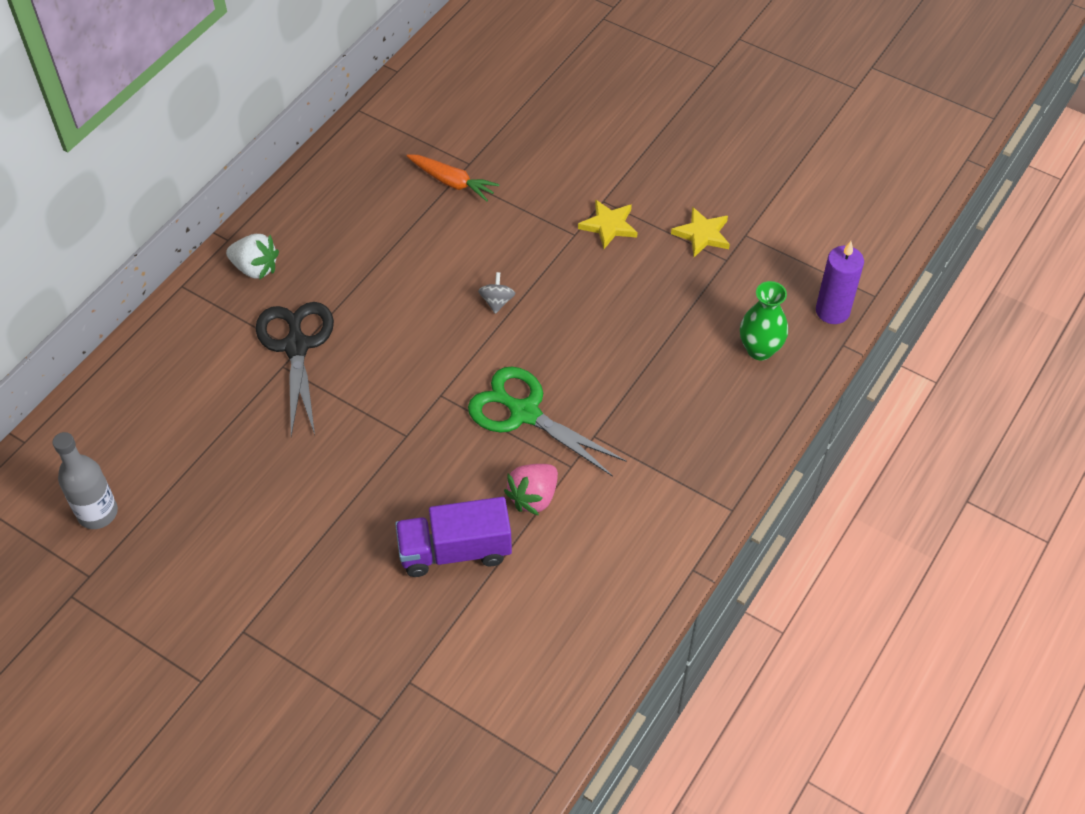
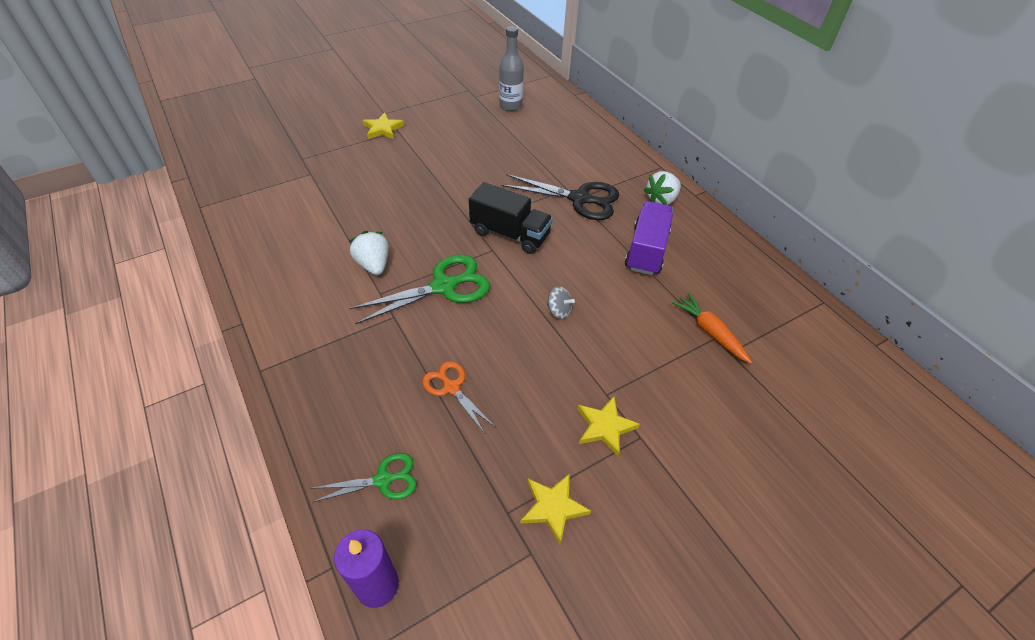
camera: 115 degrees right, 5 degrees down
purple truck [395,497,512,577] -> purple truck moved to [625,201,673,275]
orange carrot [407,154,500,202] -> orange carrot turned 90 degrees clockwise [672,293,752,364]
pink strawberry [504,464,558,515] -> white strawberry [349,231,389,275]
green vase [740,281,788,360] -> green scissors [311,453,417,503]
none -> yellow star [363,113,404,139]
none -> orange scissors [422,361,495,434]
none -> black truck [469,182,553,254]

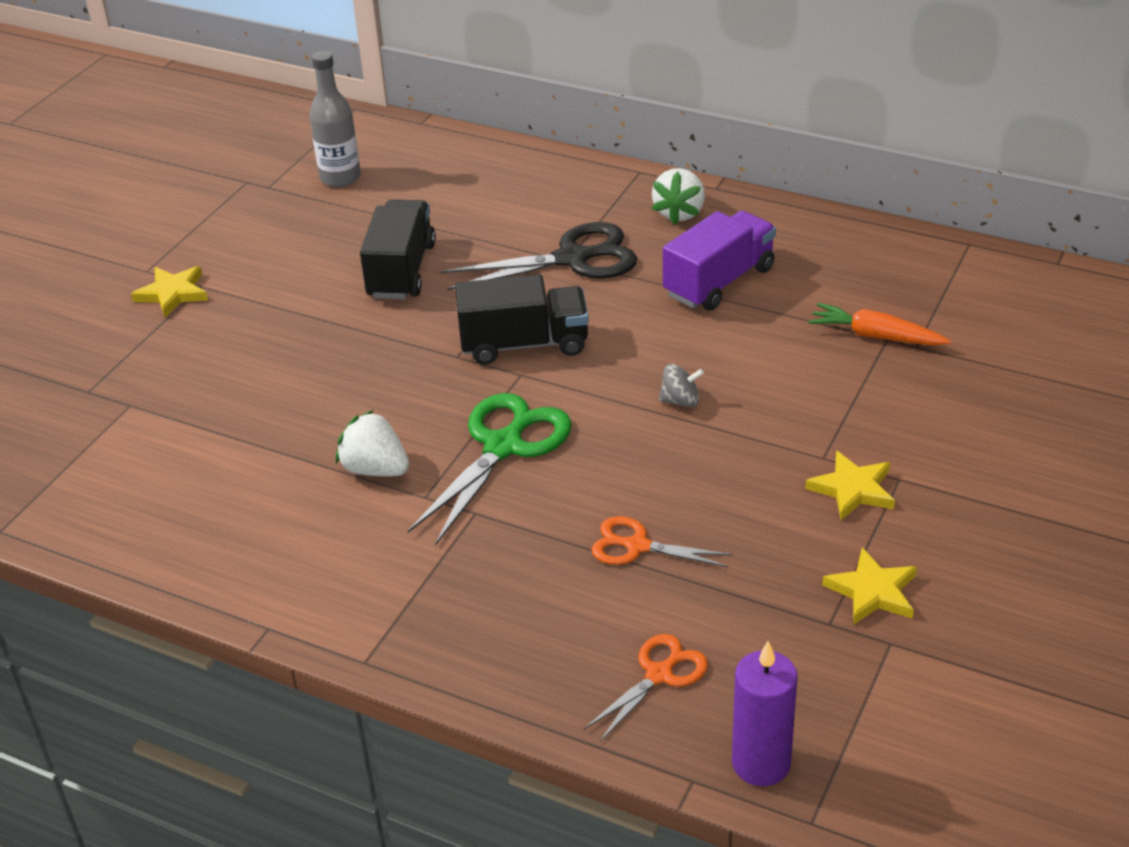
camera: 30 degrees left, 10 degrees down
green scissors [311,453,417,503] -> orange scissors [584,634,708,742]
purple truck [625,201,673,275] -> purple truck turned 60 degrees clockwise [663,211,776,311]
none -> black truck [360,200,436,299]

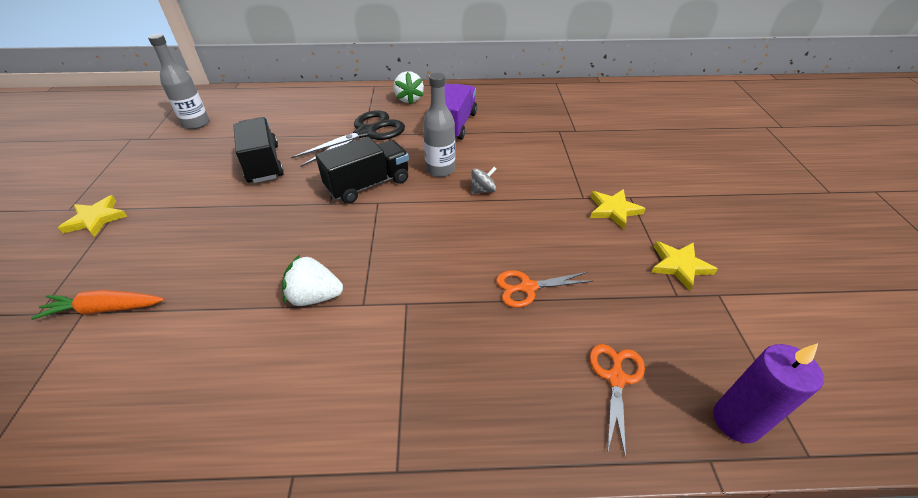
camera: 30 degrees left, 5 degrees up
green scissors [407,393,572,546] -> none
orange carrot [808,303,951,346] -> orange carrot moved to [31,290,164,320]
none -> grey bottle [423,73,455,177]

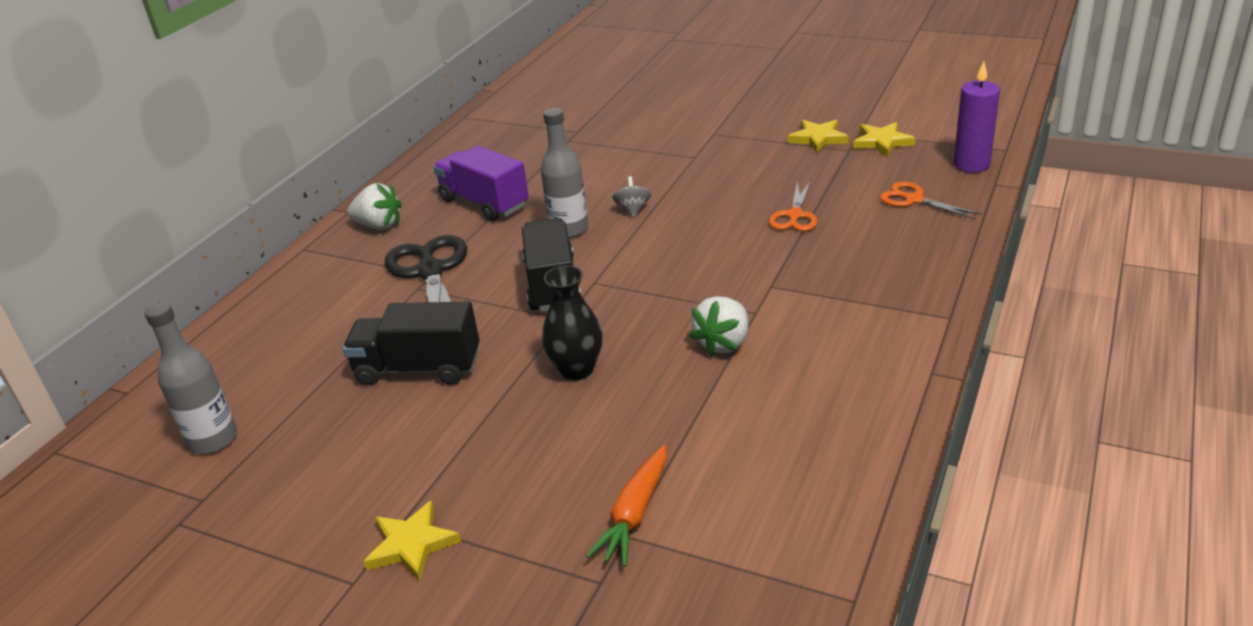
camera: 60 degrees left, 10 degrees down
yellow star [590,189,646,229] -> yellow star moved to [853,122,915,157]
none -> black vase [542,265,602,381]

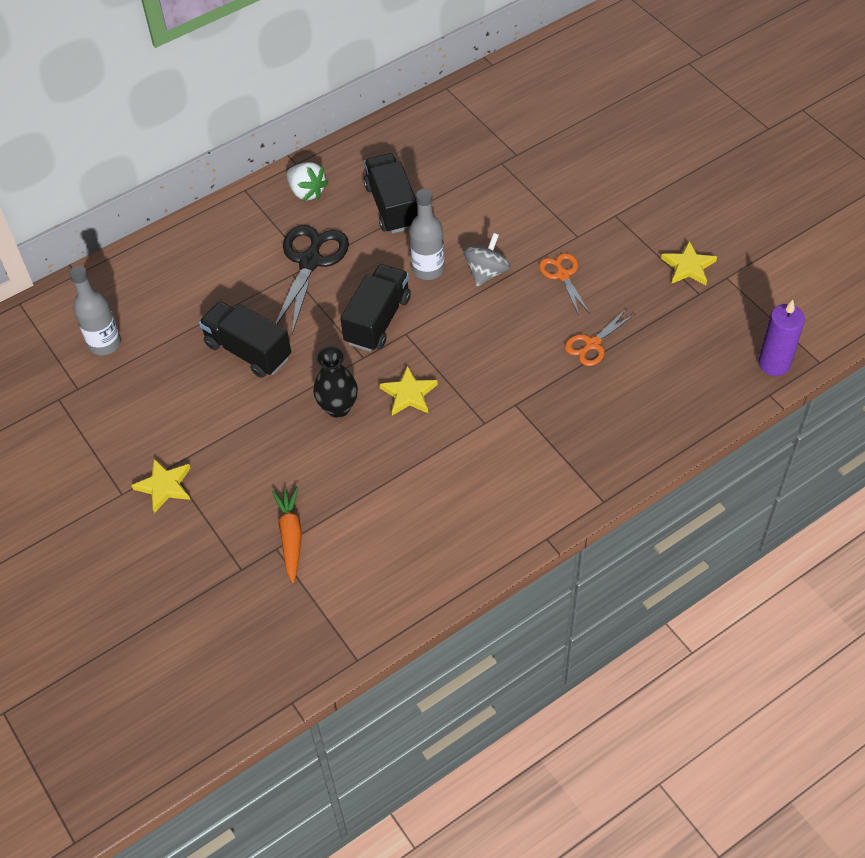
camera: 30 degrees right, 20 degrees up
purple truck [433,145,529,221] -> black truck [364,153,418,234]
orange carrot [586,445,667,567] -> orange carrot turned 120 degrees clockwise [272,487,302,583]
grey spinning top [613,176,651,217] -> grey spinning top [463,233,511,286], size x1.52
white strawberry [690,296,748,356] -> none
yellow star [853,122,915,157] -> yellow star moved to [379,365,438,415]
orange scissors [880,181,982,220] -> orange scissors moved to [539,253,590,315]

